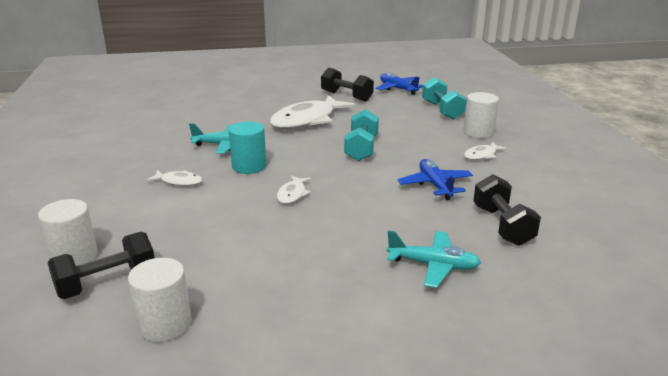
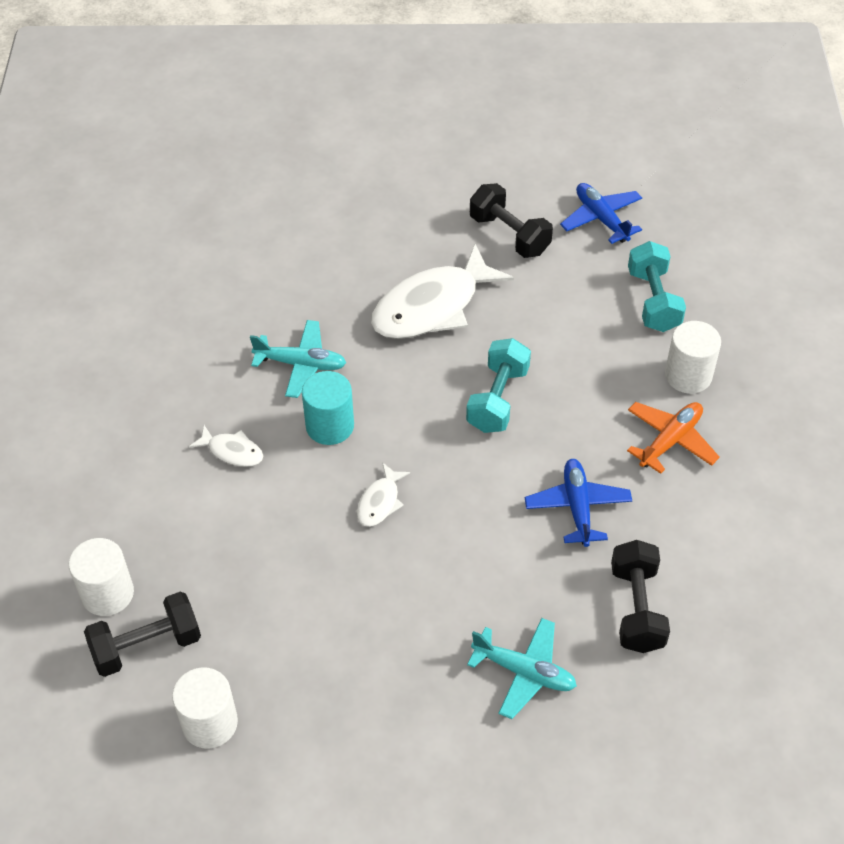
camera: 10 degrees right, 25 degrees up
white fish [464,142,508,160] -> orange plane [627,402,720,474]

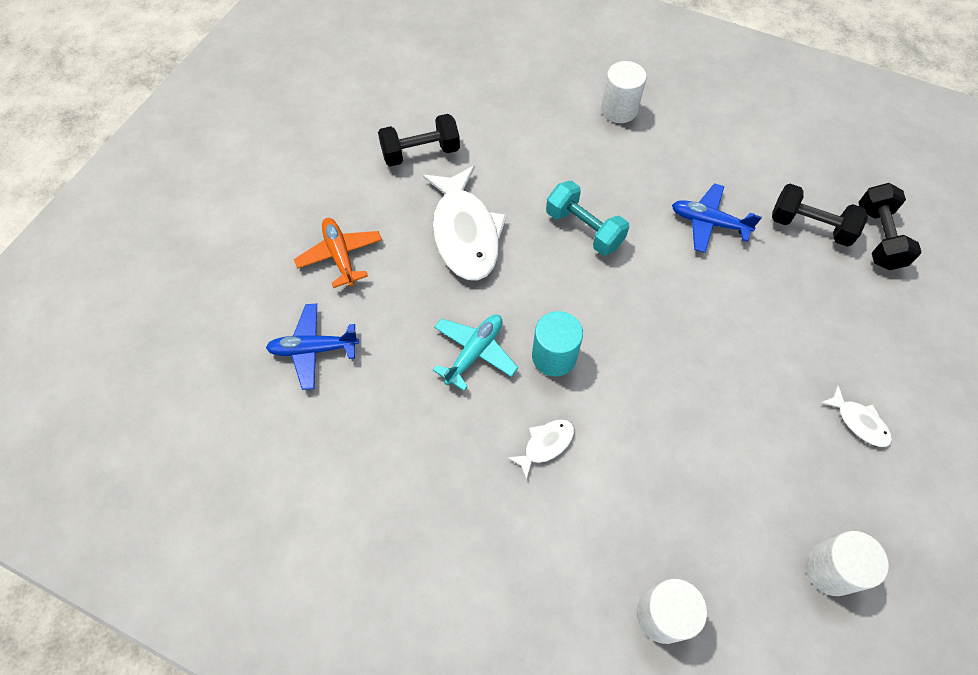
camera: 65 degrees left, 10 degrees up
black dumbbell [84,592,201,677] -> black dumbbell moved to [858,183,922,270]
white fish [357,462,410,527] -> white fish moved to [820,385,892,447]
turquoise plane [467,618,577,719] -> none
blue plane [560,183,642,244] -> blue plane moved to [266,303,359,390]
orange plane [627,402,720,474] -> orange plane moved to [294,218,382,288]
turquoise dumbbell [628,241,686,332] -> none

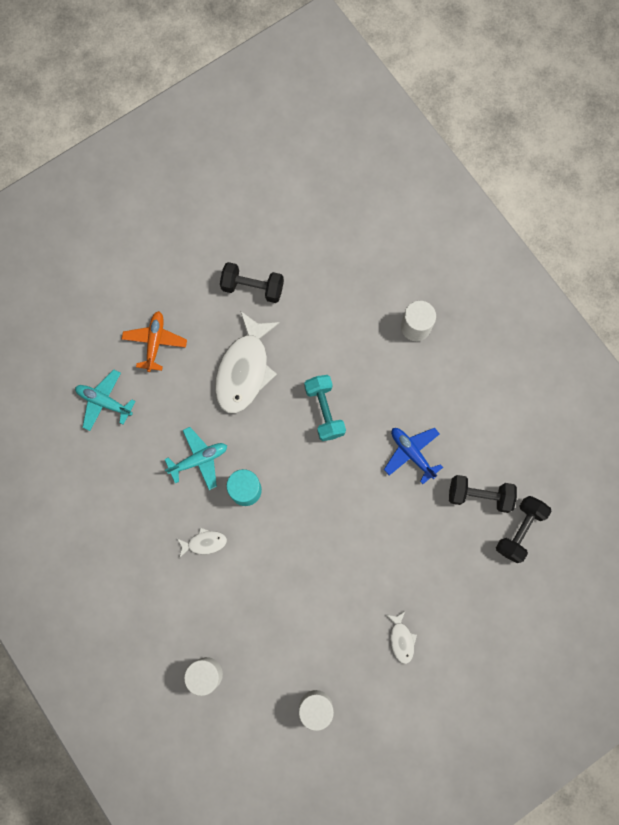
camera: 30 degrees right, 15 degrees up
blue plane [266,303,359,390] -> turquoise plane [75,369,136,431]
black dumbbell [772,184,868,247] -> black dumbbell turned 45 degrees counterclockwise [449,475,517,513]

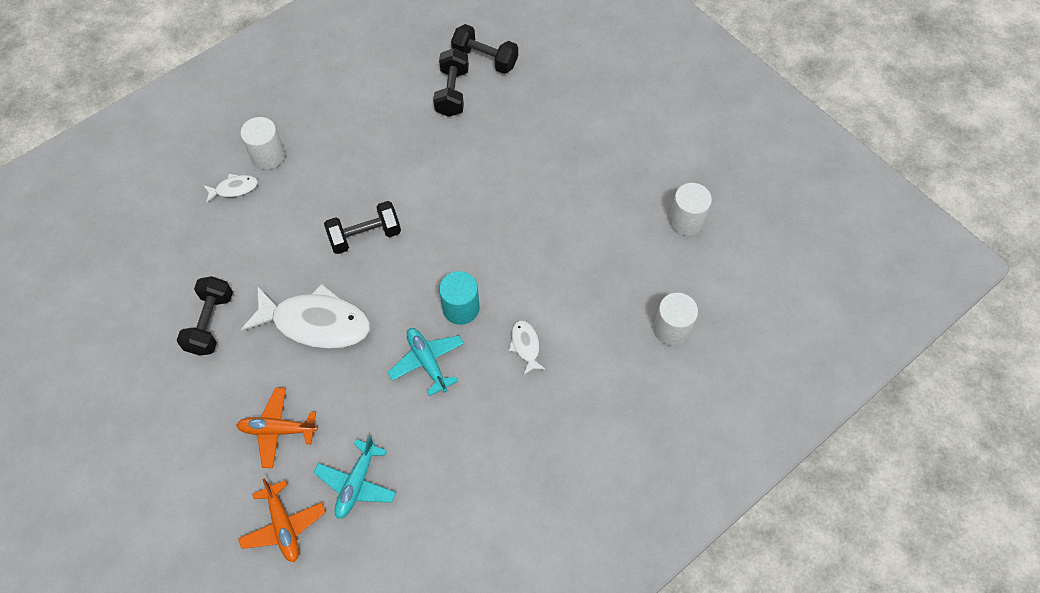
camera: 95 degrees left, 15 degrees down
turquoise dumbbell [304,375,346,441] -> black dumbbell [324,201,401,254]
blue plane [384,428,443,484] -> none
white fish [387,611,417,664] -> white fish moved to [203,174,258,203]
none -> orange plane [238,478,326,562]

